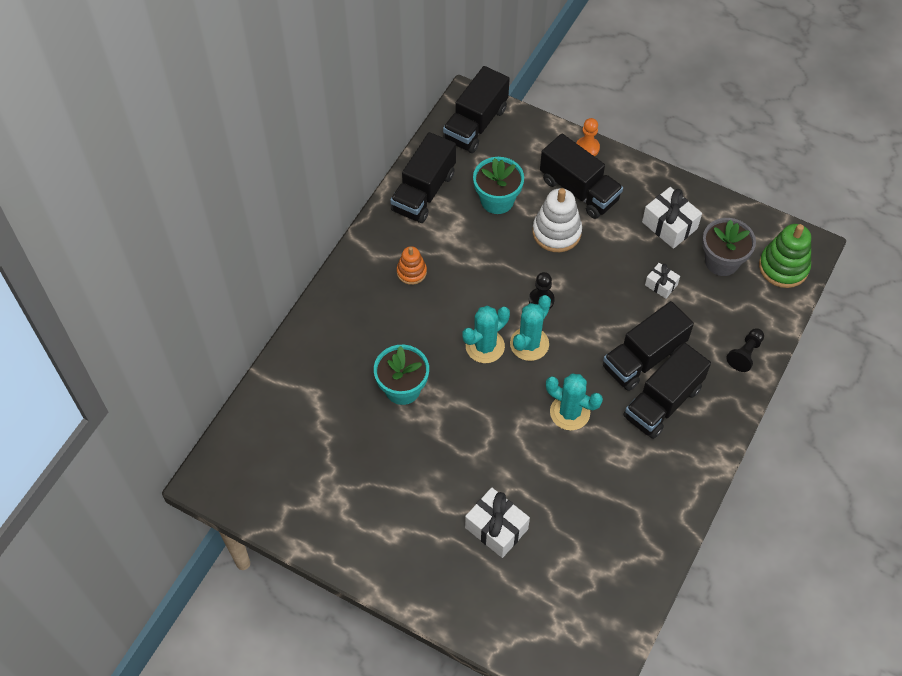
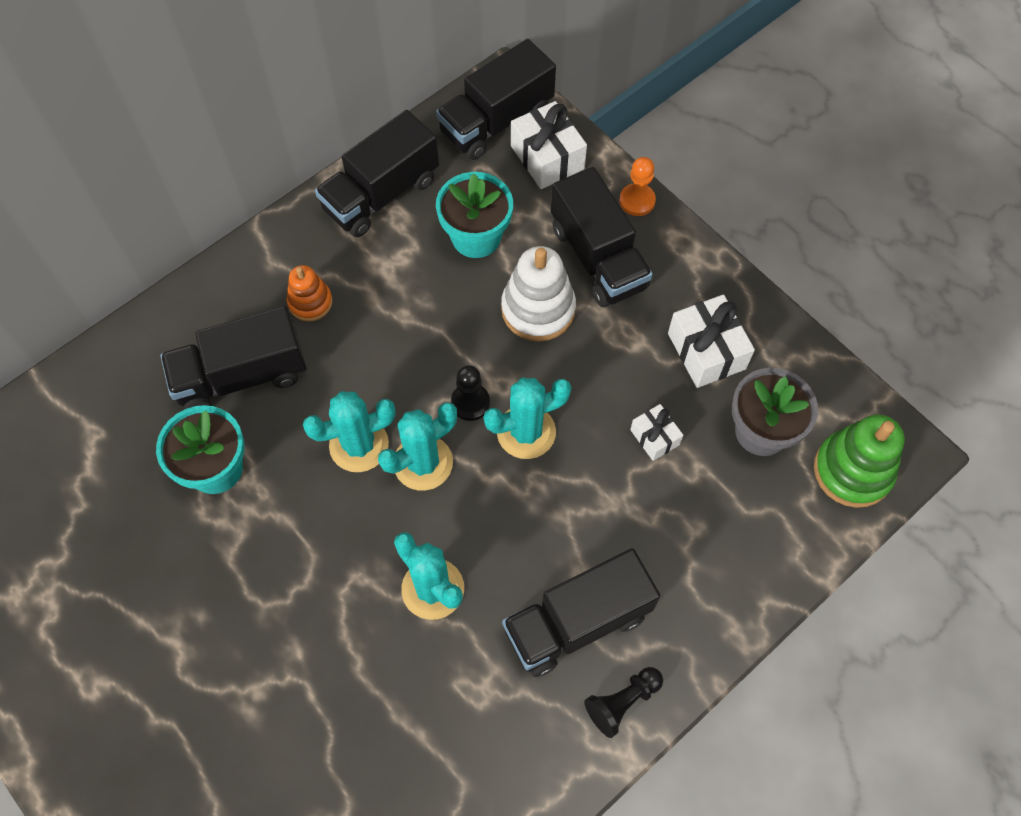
camera: 20 degrees right, 5 degrees up
white gift [465,488,530,558] -> white gift moved to [511,101,587,189]
black truck [603,301,694,391] -> black truck moved to [160,306,307,410]
black pawn [727,328,764,372] -> black pawn moved to [584,667,663,738]
none -> turquoise cactus [484,378,571,459]

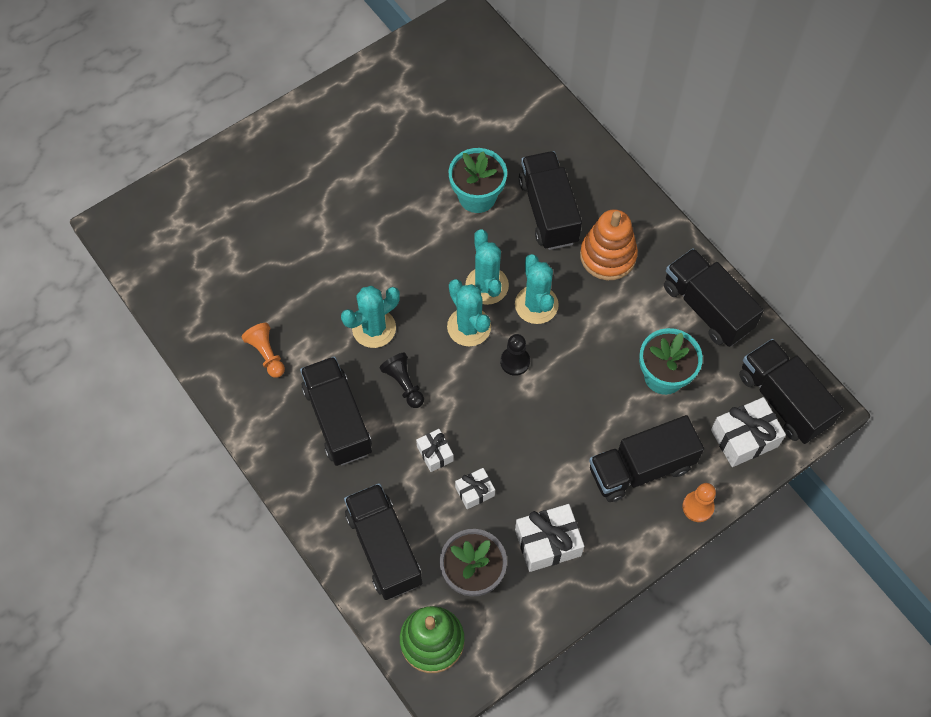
camera: 95 degrees right, 0 degrees up
orange stacking toy [287,265,333,322] -> orange stacking toy [580,209,638,280], size x1.66
turquoise cactus [484,378,571,459] -> turquoise cactus moved to [515,254,559,324]
white stacking toy [501,246,576,341] -> none
black pawn [584,667,663,738] -> black pawn moved to [380,353,424,408]
none -> orange pawn [242,323,285,378]
none -> black truck [344,483,422,600]
none -> white gift [416,429,454,472]

